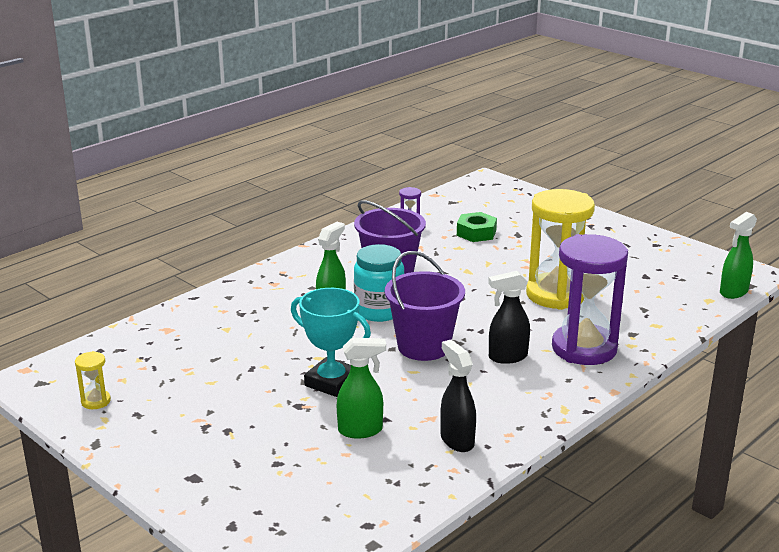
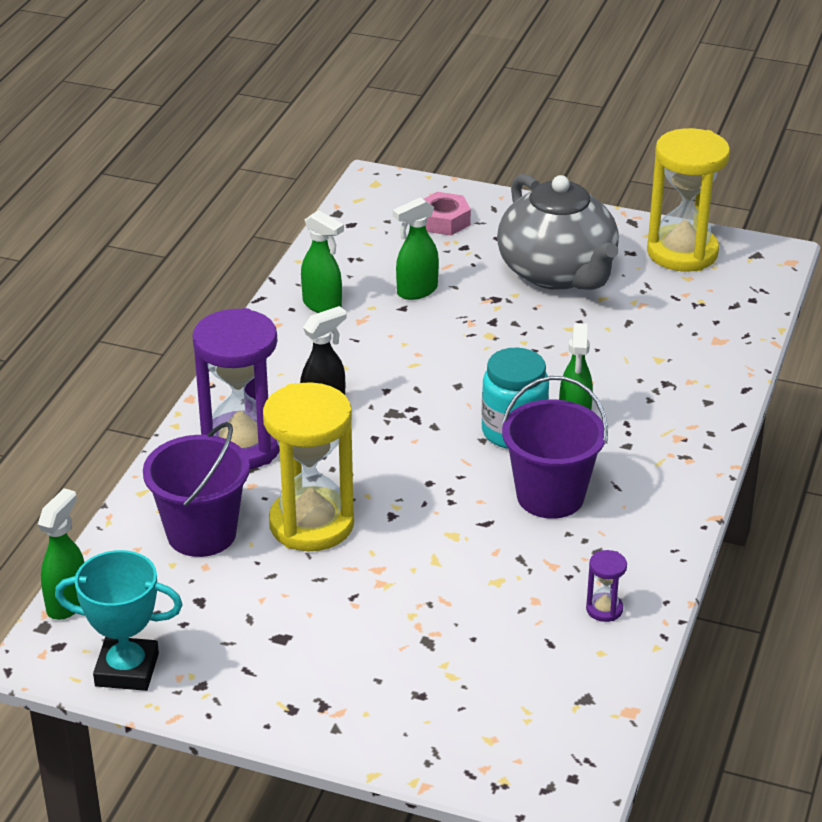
camera: 155 degrees right, 10 degrees up
yellow hourglass [75,351,111,409] -> yellow hourglass [647,128,730,272], size x2.42
turquoise trophy [291,288,371,397] -> turquoise trophy moved to [55,550,183,691]
purple bucket [385,251,465,361] -> purple bucket moved to [143,422,250,557]
black spray bottle [440,340,476,452] -> green spray bottle [301,210,344,313]
green nut [457,212,497,242] -> none
none -> pink nut [424,192,471,236]
none -> grey teapot [497,174,619,290]

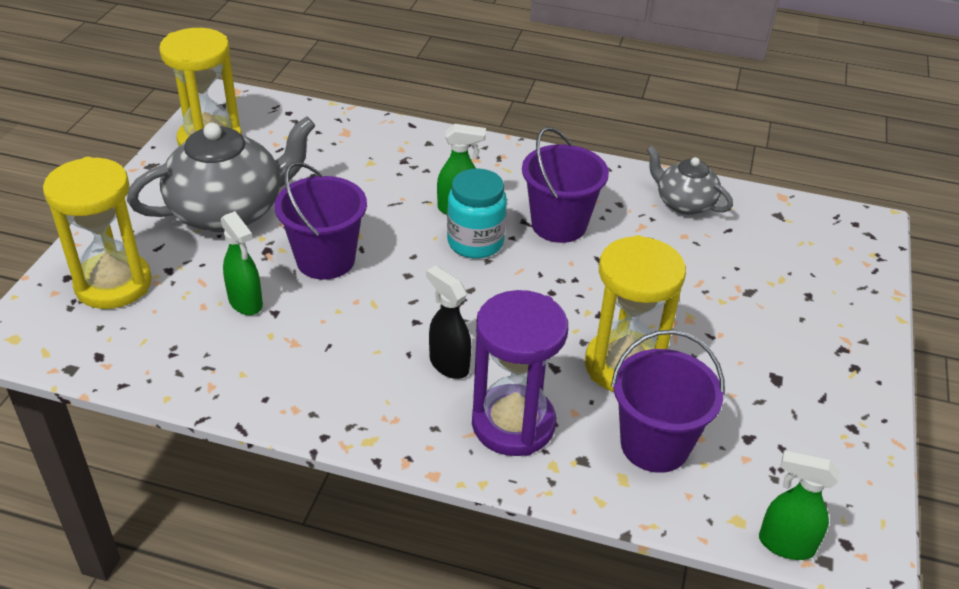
camera: 95 degrees left, 5 degrees up
turquoise trophy [55,550,183,691] -> none
green spray bottle [301,210,344,313] -> none
pink nut [424,192,471,236] -> yellow hourglass [43,157,152,309]
purple hourglass [586,550,627,622] -> grey teapot [647,146,733,215]
none -> purple bucket [275,162,367,280]

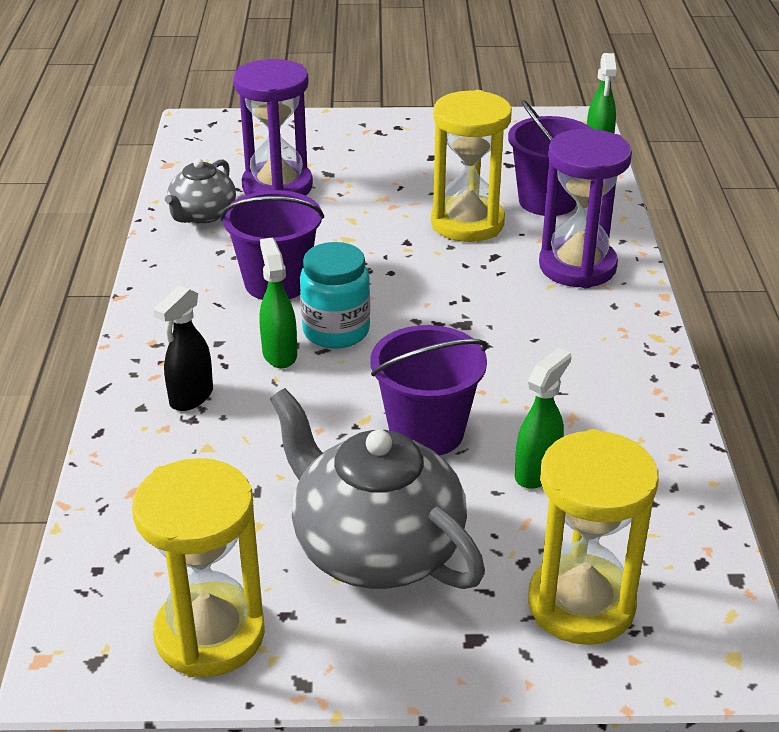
camera: 105 degrees left, 5 degrees down
black spray bottle [426,265,471,379] -> black spray bottle moved to [153,286,213,411]
none -> purple hourglass [233,59,313,196]

